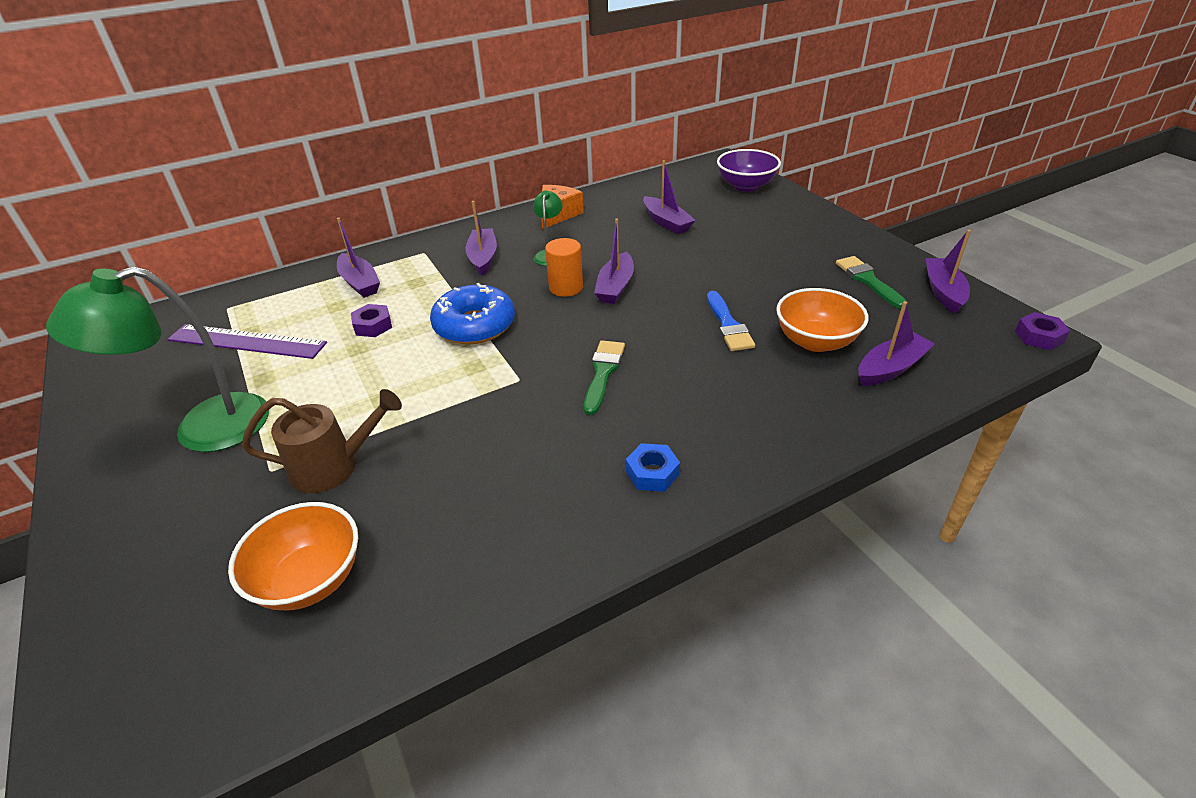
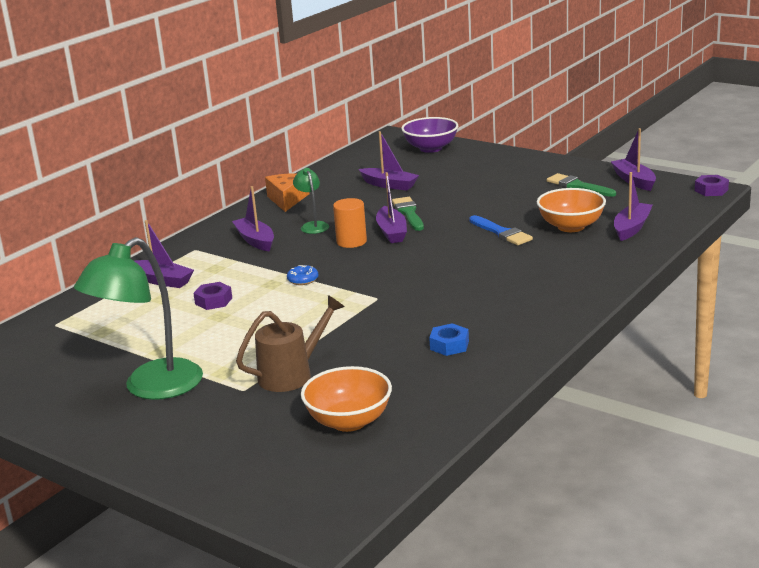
camera: 25 degrees left, 15 degrees down
purple ruler [167,324,327,359] -> none
blue donut [430,283,515,345] -> blue donut [287,265,319,285], size x0.43
green brush [584,340,625,415] -> green brush moved to [392,197,424,231]
blue nut [626,443,680,492] -> blue nut moved to [429,323,469,356]

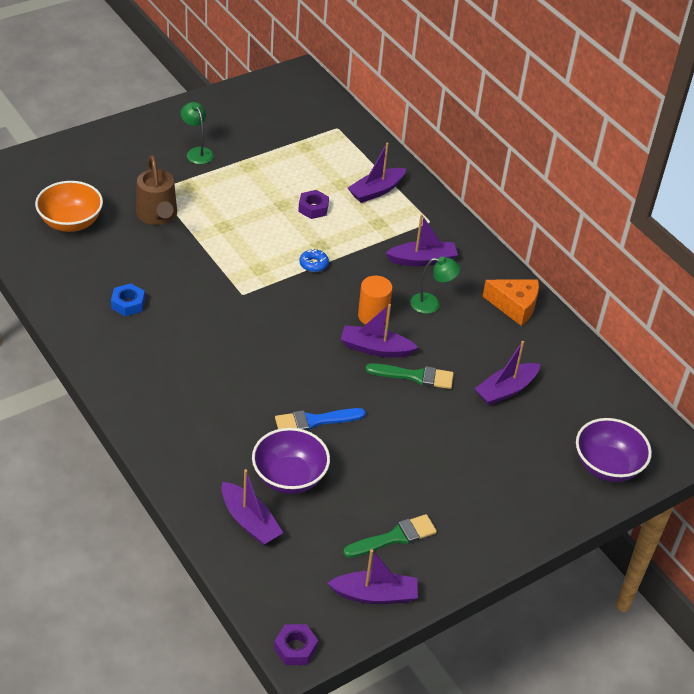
camera: 105 degrees right, 20 degrees up
green lamp [74,237,203,400] -> green lamp [181,102,214,164], size x0.48
orange bowl [537,188,606,232] -> purple bowl [252,428,330,494]

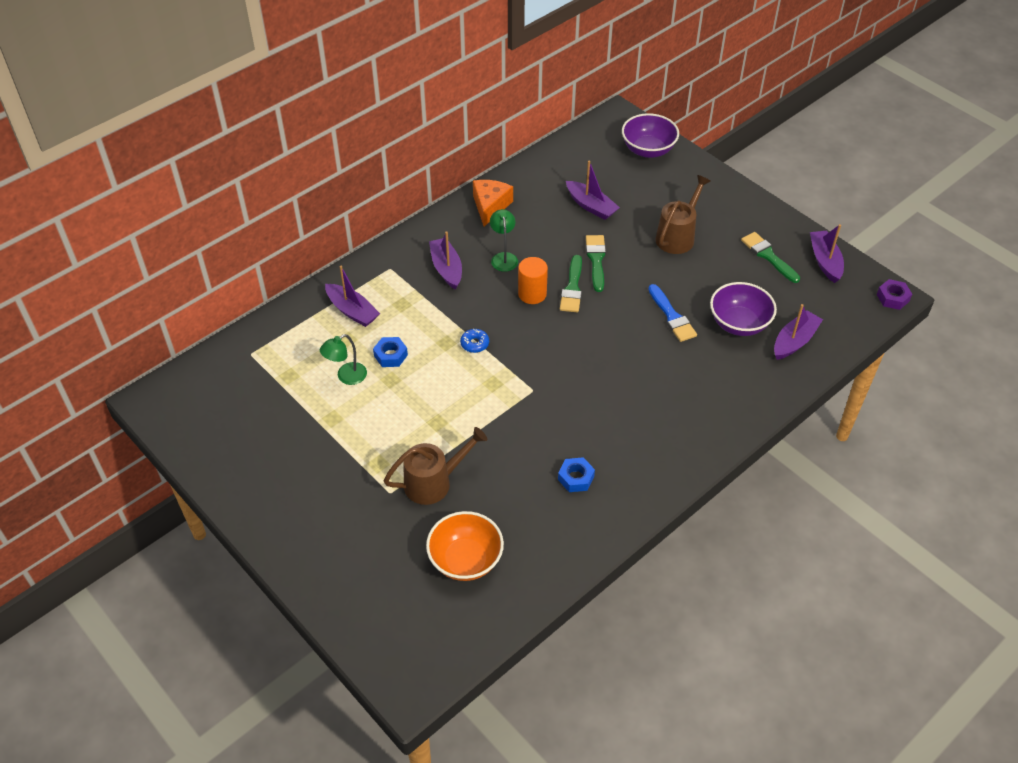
camera: 95 degrees left, 5 degrees up
green lamp [181,102,214,164] -> green lamp moved to [320,334,367,385]
purple nut [298,190,329,219] -> blue nut [373,337,408,367]
purple boat [341,304,419,357] -> green brush [560,255,582,312]
none -> brown watering can [655,175,711,254]

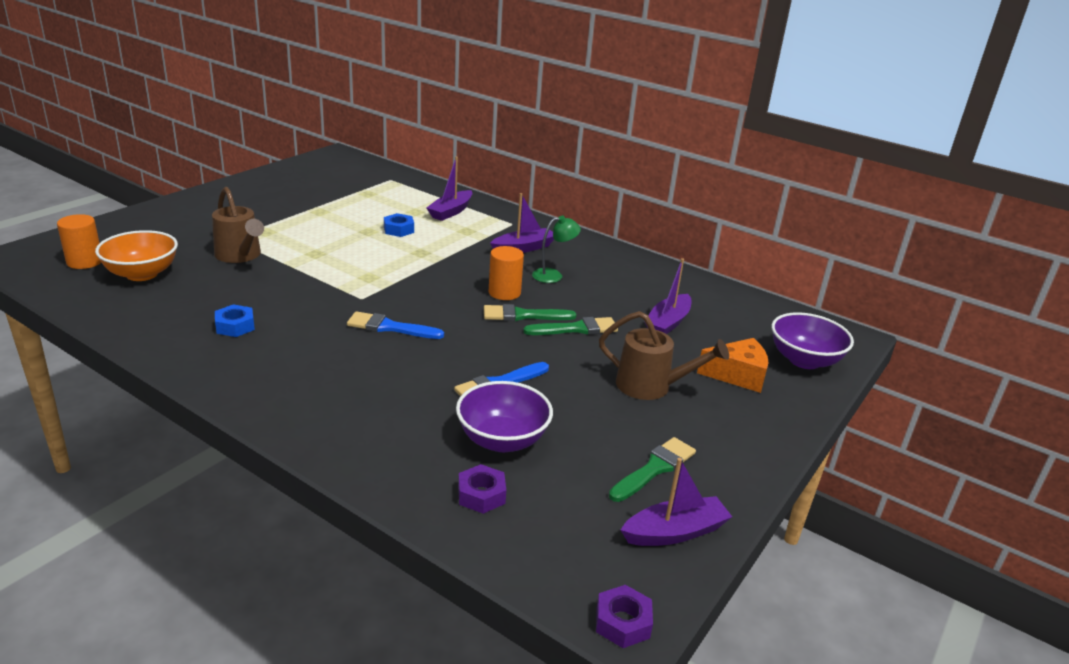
camera: 75 degrees right, 20 degrees down
green lamp [320,334,367,385] -> none
blue donut [460,329,489,353] -> none
orange cheese [473,180,513,226] -> orange cheese moved to [697,338,768,393]
purple boat [774,304,823,360] -> purple nut [458,464,506,514]
none -> orange cylinder [57,214,101,269]
none -> blue brush [347,311,444,339]

